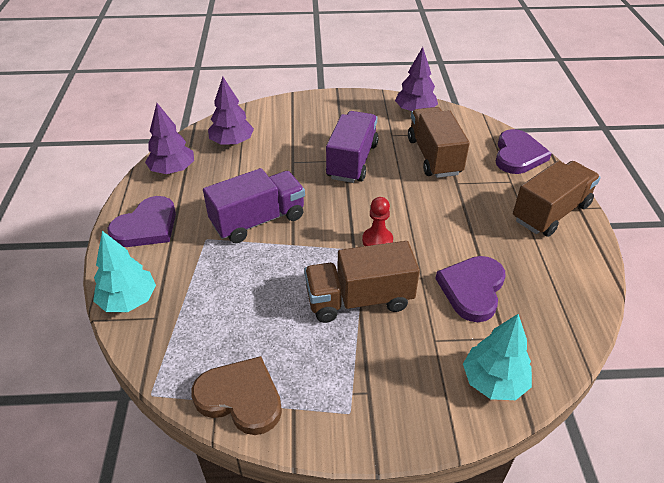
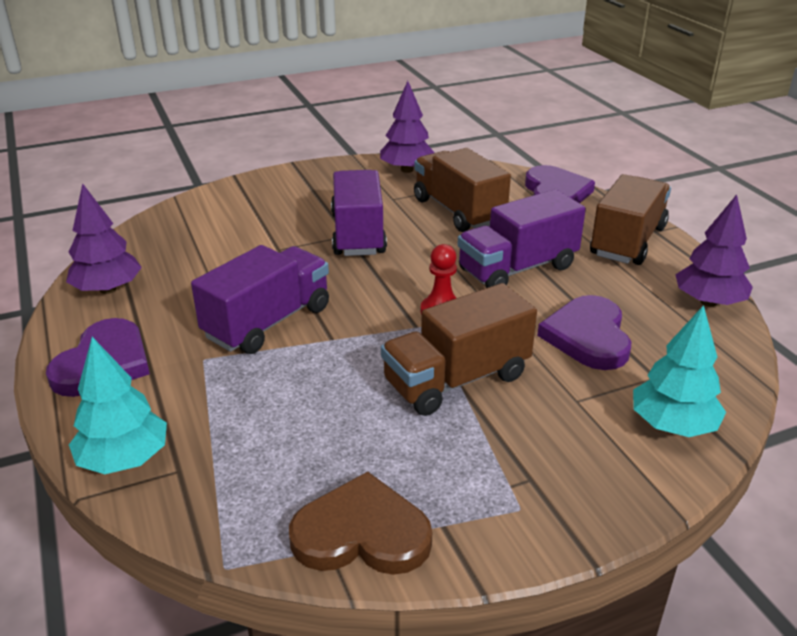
camera: 20 degrees left, 10 degrees down
purple tree [208,77,254,146] -> purple tree moved to [675,194,753,307]
none -> purple truck [457,189,586,288]

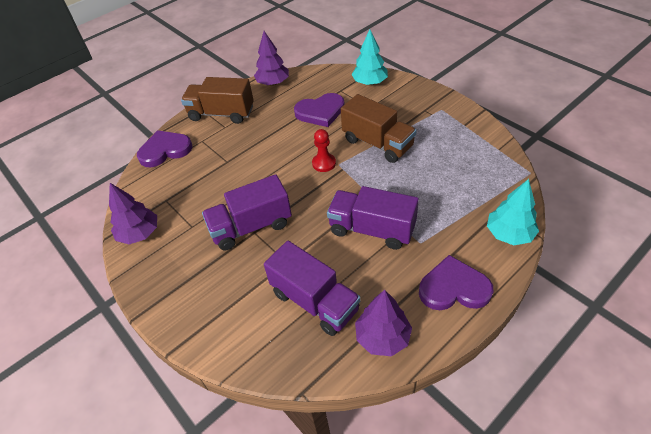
camera: 105 degrees left, 15 degrees up
brown heart [289,471,432,575] -> none
brown truck [414,148,511,232] -> none
purple truck [457,189,586,288] -> purple truck moved to [264,241,361,336]

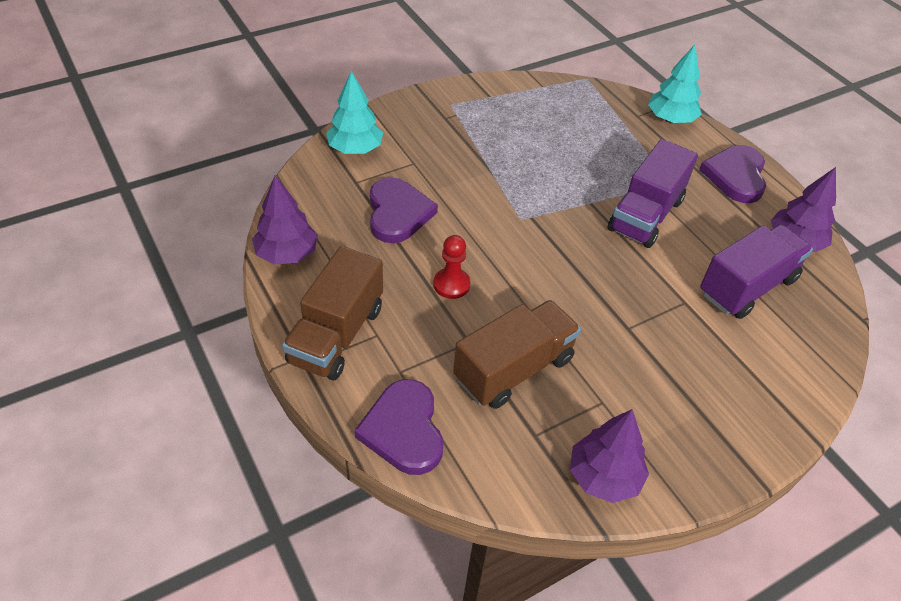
camera: 85 degrees left, 0 degrees up
purple truck [202,174,292,250] -> none
red pawn [312,129,336,172] -> red pawn moved to [434,235,470,299]
brown truck [341,94,417,163] -> brown truck moved to [453,300,581,409]

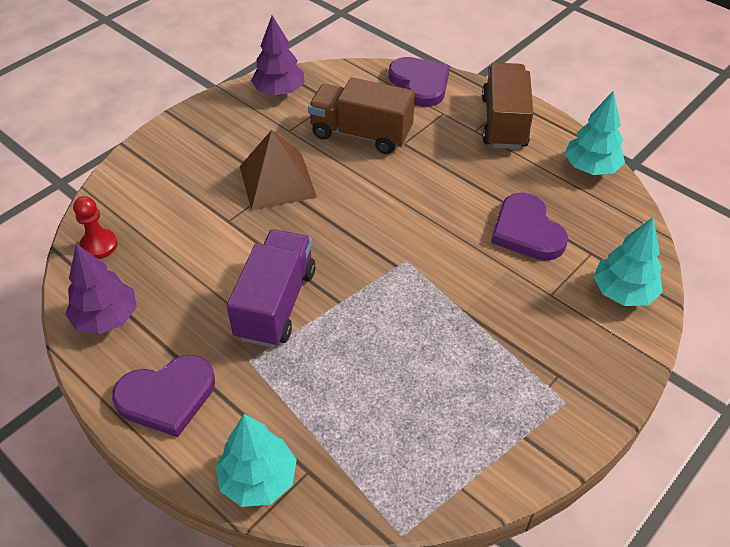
camera: 165 degrees right, 0 degrees up
purple tree [252,176,318,265] -> turquoise tree [565,90,625,175]
red pawn [434,235,470,299] -> red pawn moved to [73,196,118,259]
brown truck [453,300,581,409] -> brown truck turned 75 degrees clockwise [308,77,415,154]
purple heart [699,145,766,203] -> purple heart turned 75 degrees clockwise [112,355,215,437]
purple truck [700,225,813,319] -> none
none -> brown pyramid [240,130,317,210]

